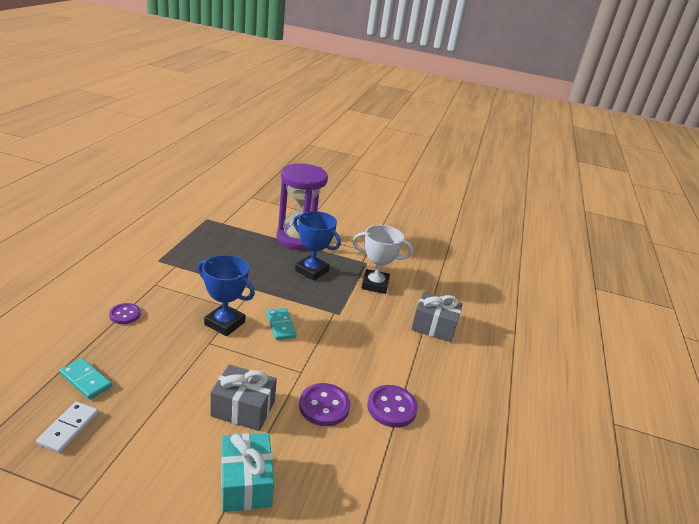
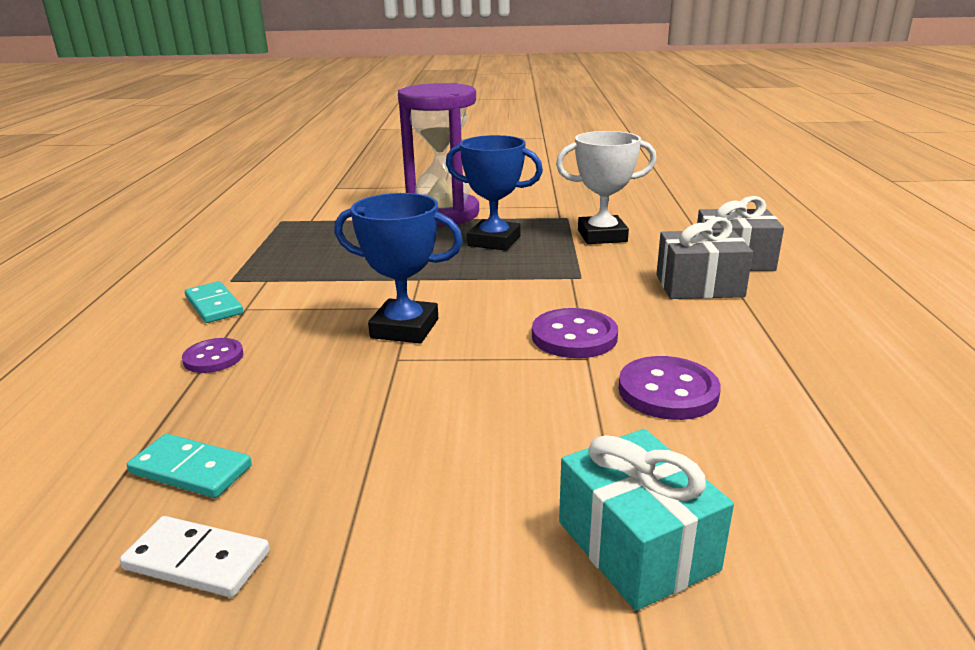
camera: 10 degrees left, 5 degrees down
white domino [36,401,98,453] -> white domino turned 75 degrees counterclockwise [120,516,270,597]
grey gift [210,365,277,431] -> grey gift moved to [656,217,753,299]
turquoise domino [266,308,297,340] -> turquoise domino moved to [185,281,243,323]
purple button [367,385,418,428] -> purple button moved to [532,308,618,358]

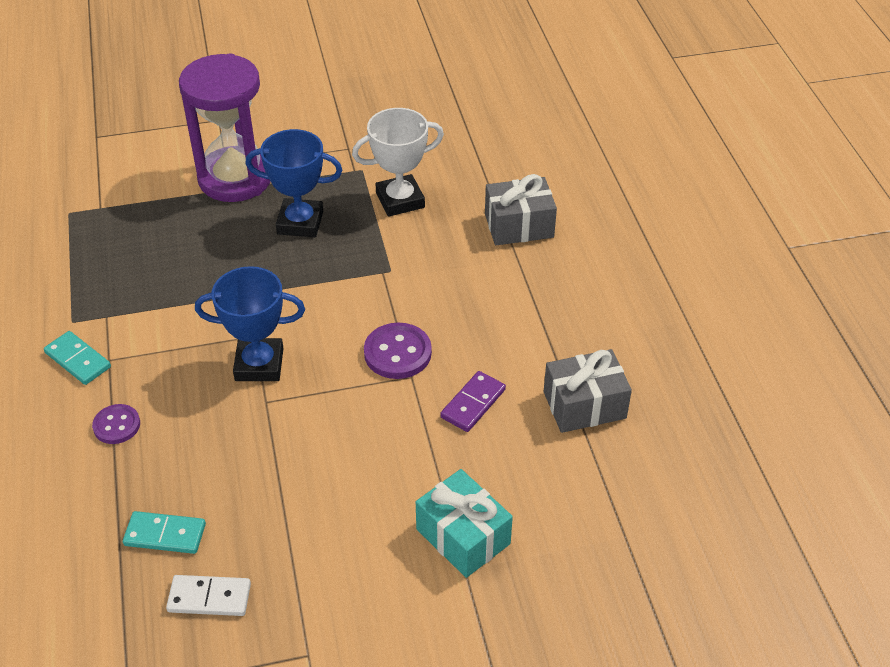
camera: 15 degrees left, 20 degrees up
purple button [619,356,721,420] -> purple domino [440,371,506,432]
grey gift [656,217,753,299] -> grey gift moved to [544,349,632,433]

